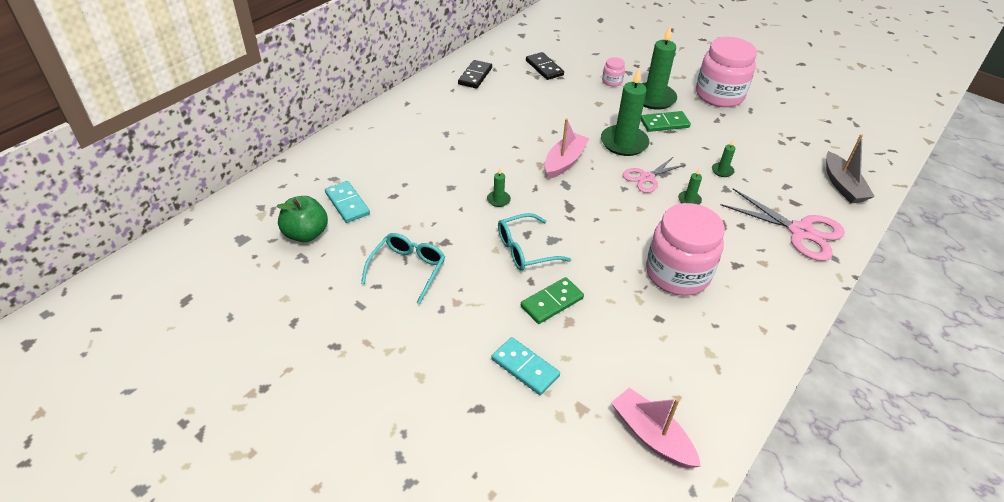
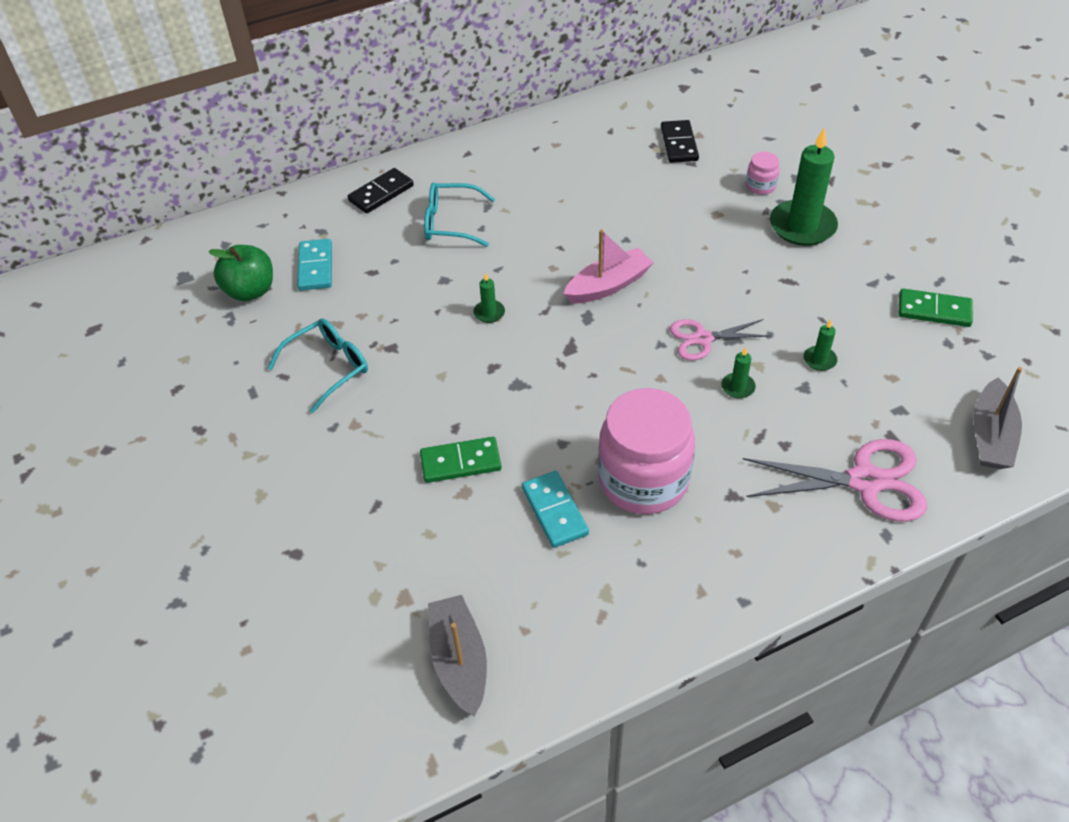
camera: 30 degrees right, 5 degrees up
black domino [458,60,492,89] -> black domino moved to [348,168,414,213]
turquoise domino [491,337,560,395] -> turquoise domino moved to [522,471,589,548]
turquoise glasses [498,213,572,271] -> turquoise glasses moved to [424,182,495,247]
green candle [601,68,649,156] -> none
pink boat [611,388,701,468] -> grey boat [428,595,487,716]
green domino [641,111,691,132] -> green domino moved to [898,288,973,327]
pink jar [696,37,757,107] -> none
pink scissors [721,188,845,261] -> pink scissors turned 60 degrees counterclockwise [743,439,927,522]

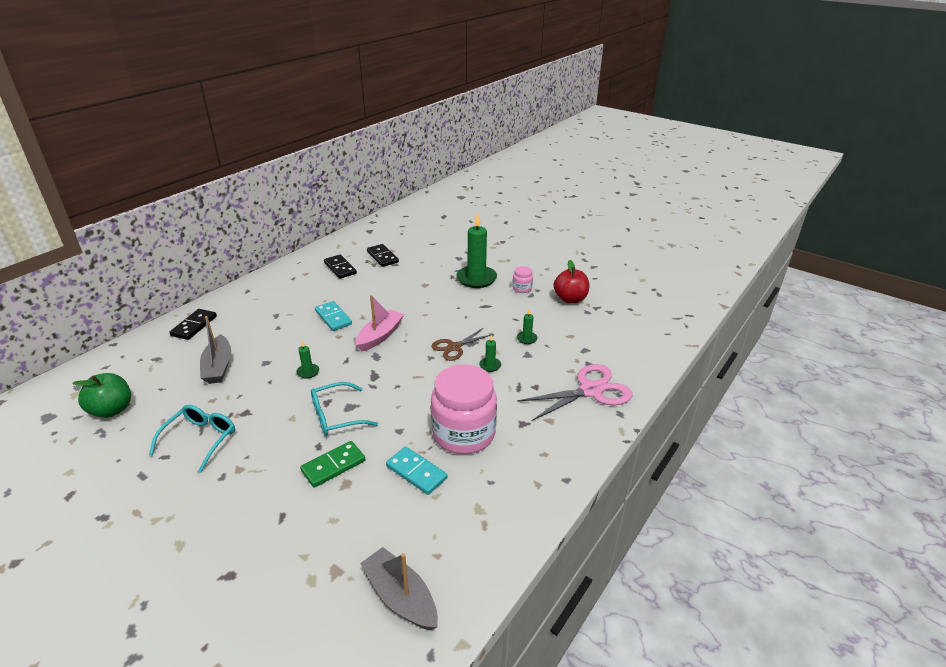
camera: 30 degrees left, 15 degrees down
turquoise domino [297,239,332,291] -> turquoise domino moved to [315,301,352,331]
turquoise glasses [424,182,495,247] -> turquoise glasses moved to [311,382,378,436]
pink scissors [670,319,771,361] -> brown scissors [431,328,493,361]
pink jar [746,152,780,195] -> pink jar moved to [512,266,533,293]
green domino [898,288,973,327] -> red apple [554,260,589,303]
grey boat [973,367,1022,469] -> grey boat moved to [200,316,231,384]
none -> black domino [324,255,357,279]

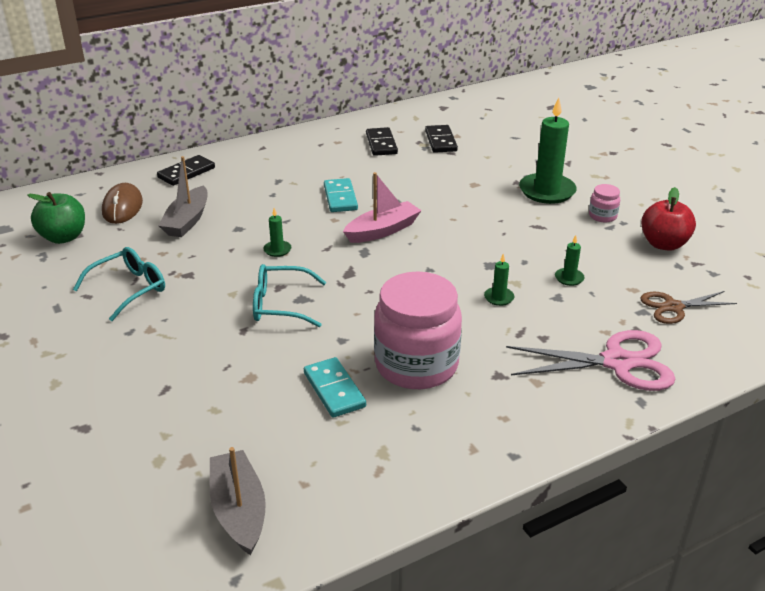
camera: 25 degrees right, 0 degrees up
green domino [300,441,366,488] -> none
brown scissors [431,328,493,361] -> brown scissors moved to [641,291,737,324]
none -> brown mouse [102,183,143,224]

